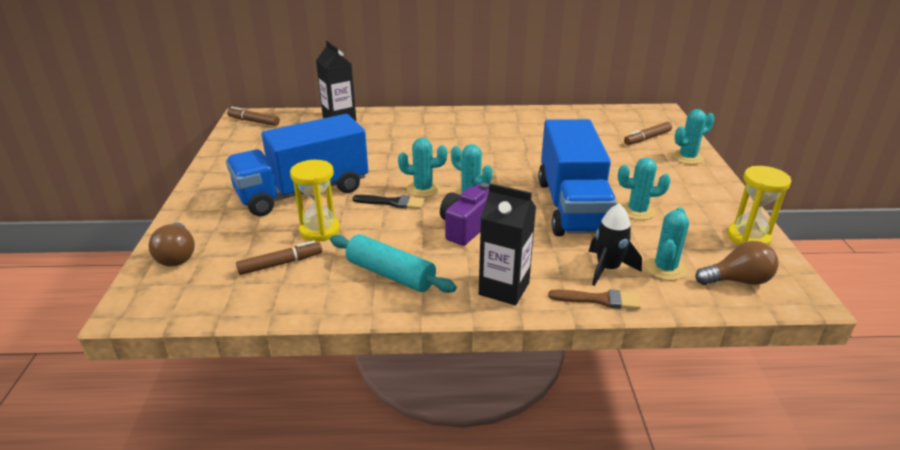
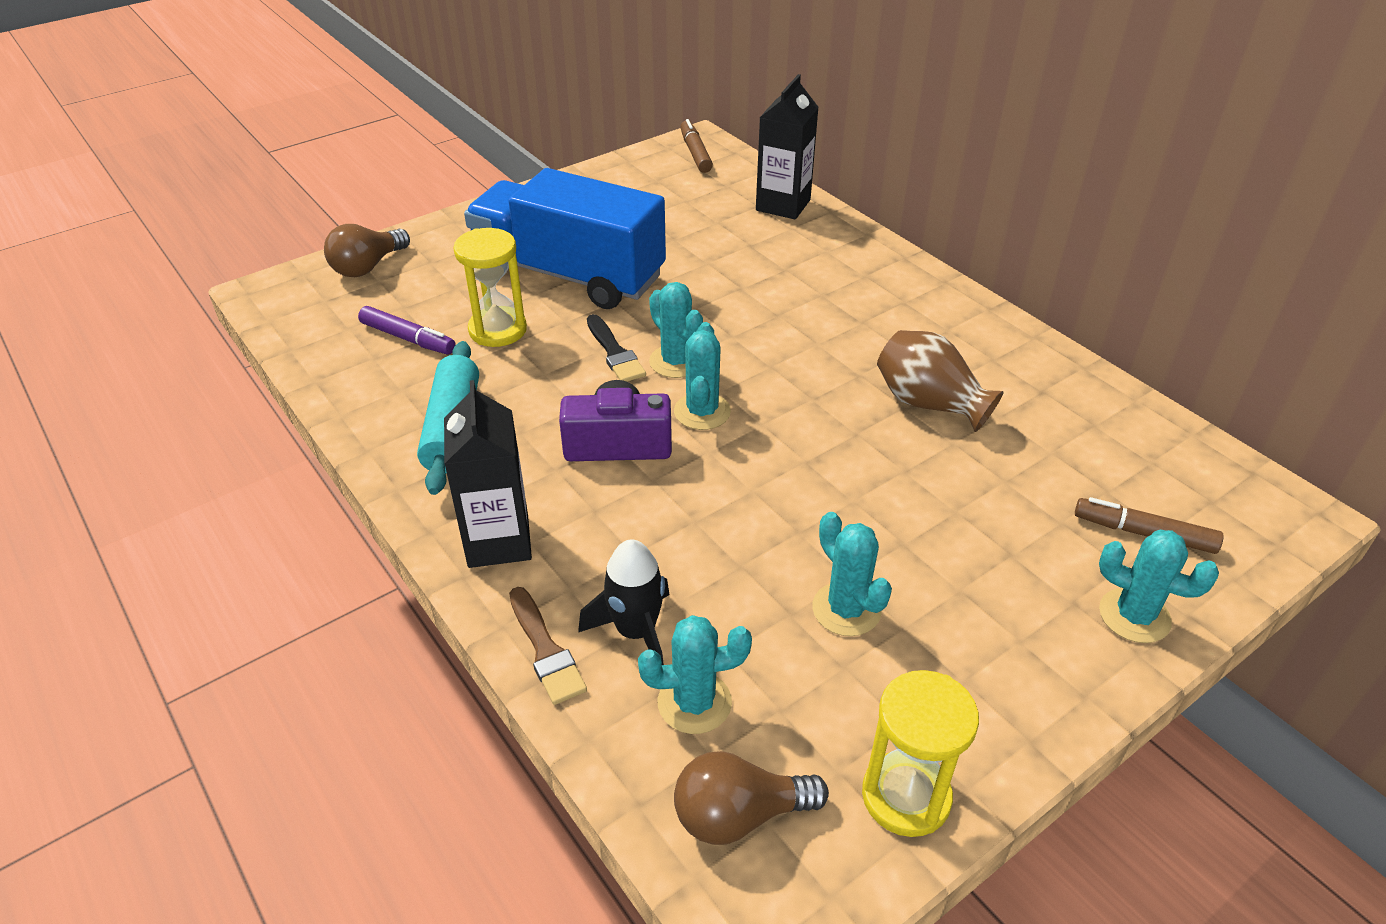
camera: 55 degrees right, 10 degrees up
brown marker [236,241,322,275] -> purple marker [358,306,455,354]
blue truck [538,119,617,236] -> none
brown light bulb [695,241,779,285] -> brown light bulb turned 120 degrees clockwise [674,751,829,845]
none -> brown vase [877,330,1004,432]

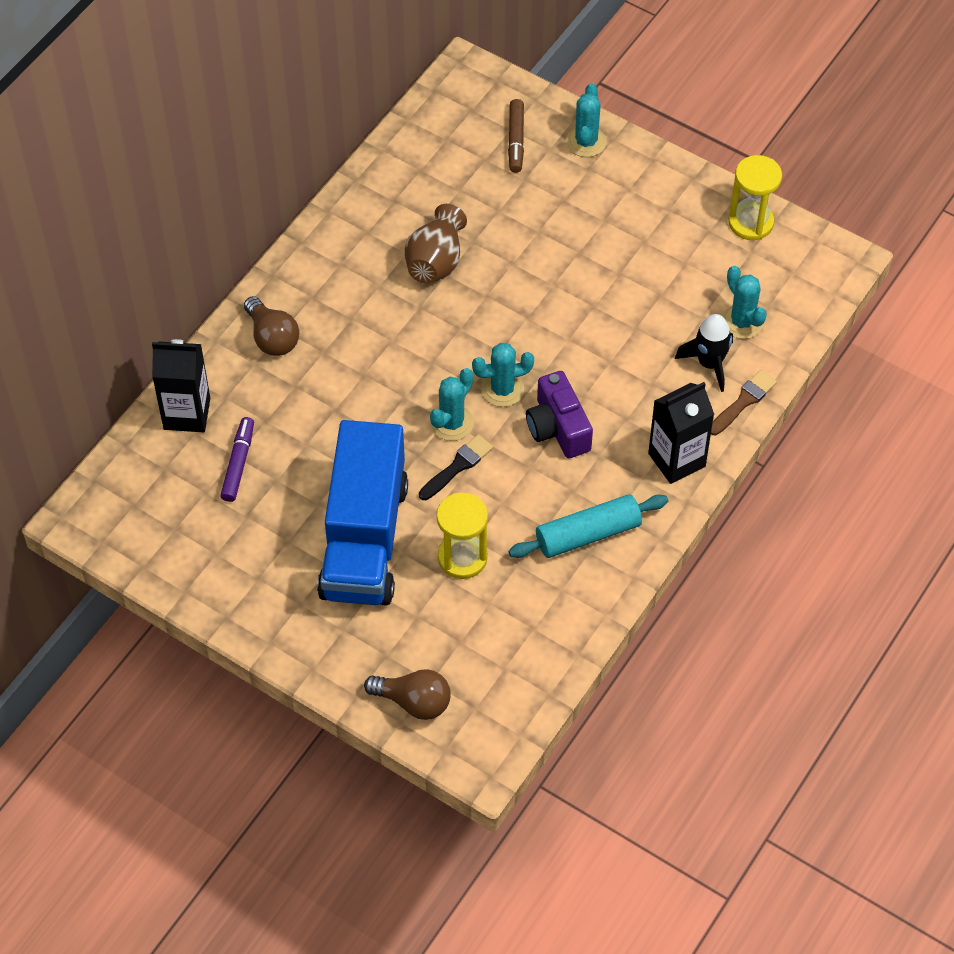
camera: 110 degrees left, 15 degrees up
purple marker [358,306,455,354] -> purple marker moved to [220,417,254,502]
brown light bulb [674,751,829,845] -> brown light bulb moved to [244,296,299,356]
brown marker [680,119,713,173] -> none
turquoise cactus [812,512,892,636] -> none

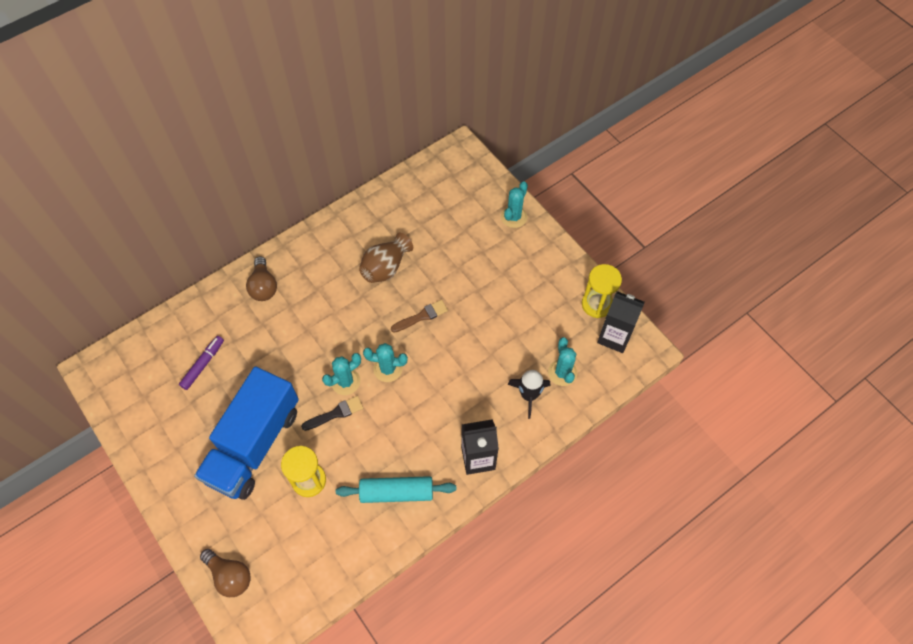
camera: 20 degrees right, 5 degrees up
black carton [152,339,210,432] -> black carton moved to [597,291,645,353]
brown marker [508,99,524,173] -> none
purple camera [526,371,593,458] -> none
brown brush [711,370,777,435] -> brown brush moved to [391,300,448,333]

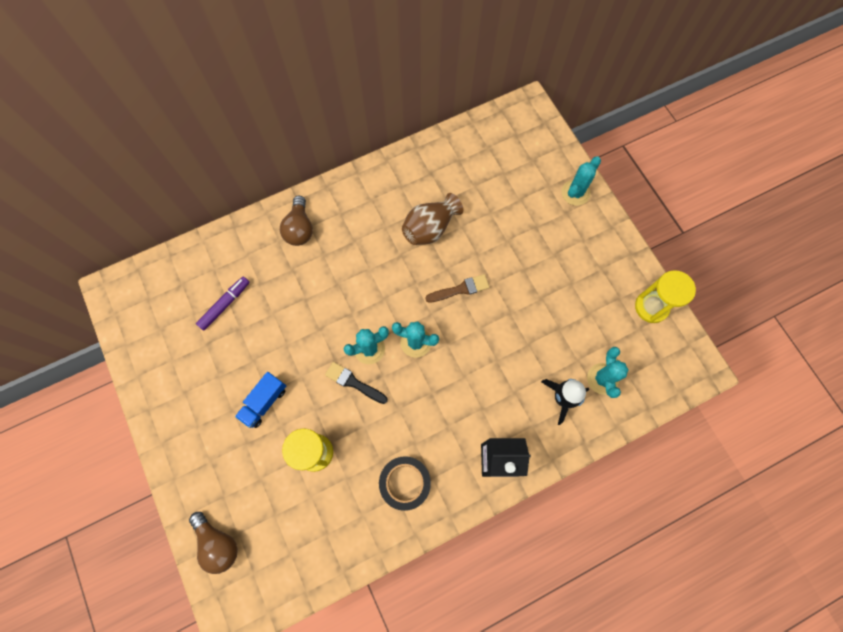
camera: 10 degrees right, 10 degrees up
blue truck [194,366,299,500] -> blue truck [235,372,286,428], size x0.43
black brush [301,396,363,431] -> black brush turned 135 degrees counterclockwise [325,362,388,404]
turquoise rolling pin [336,476,456,503] -> black tape [379,456,431,511]
black carton [597,291,645,353] -> none

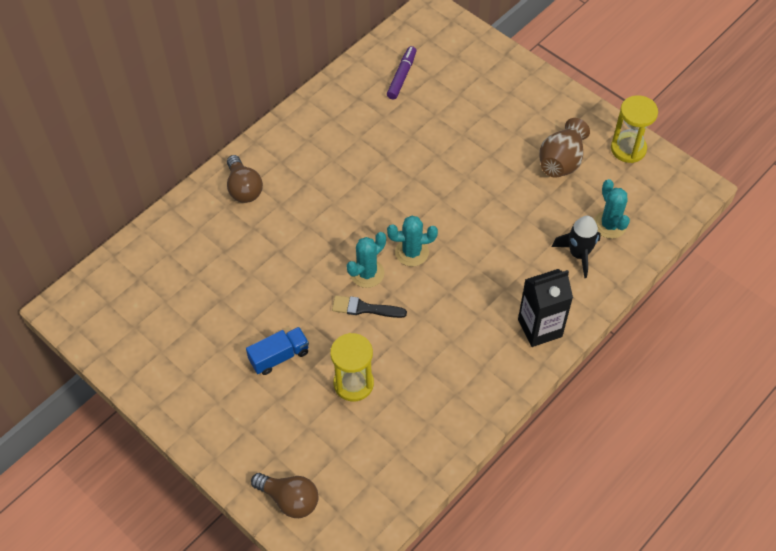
camera: 20 degrees left, 15 degrees down
purple marker [196,277,250,330] -> purple marker moved to [387,46,417,100]
blue truck [235,372,286,428] -> blue truck turned 135 degrees counterclockwise [246,327,309,375]
black tape [379,456,431,511] -> none
brown vase [402,193,463,245] -> brown vase moved to [539,118,590,178]
brown brush [425,274,489,303] -> none
turquoise cactus [562,156,601,206] -> none

